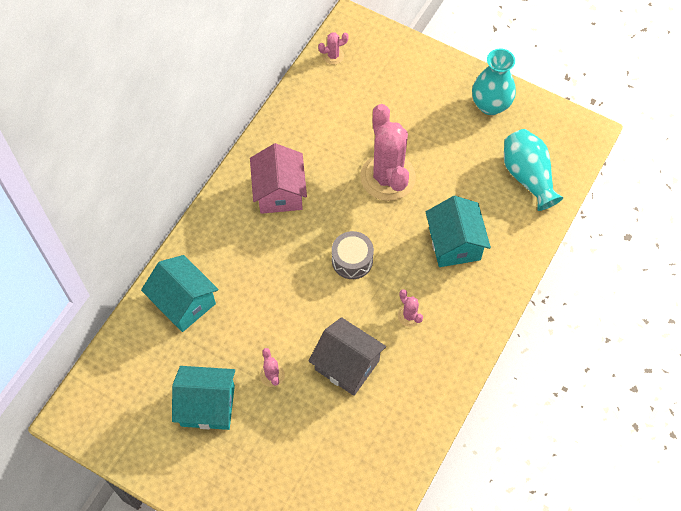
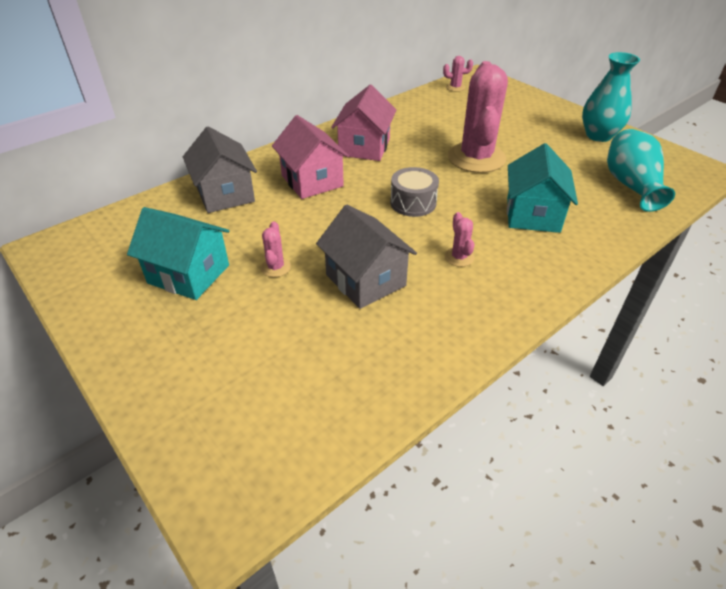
camera: 20 degrees right, 20 degrees down
turquoise house [141,255,218,332] -> grey house [183,126,257,213]
none -> pink house [272,115,349,199]

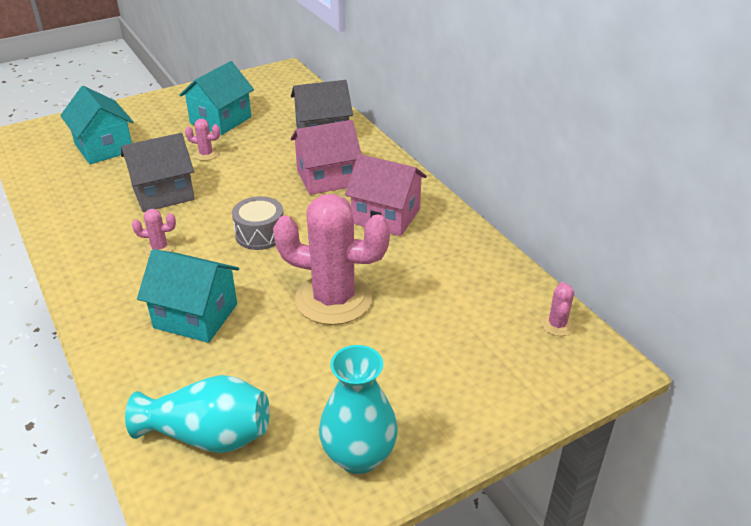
camera: 100 degrees right, 5 degrees down
none -> turquoise house [60,86,134,164]

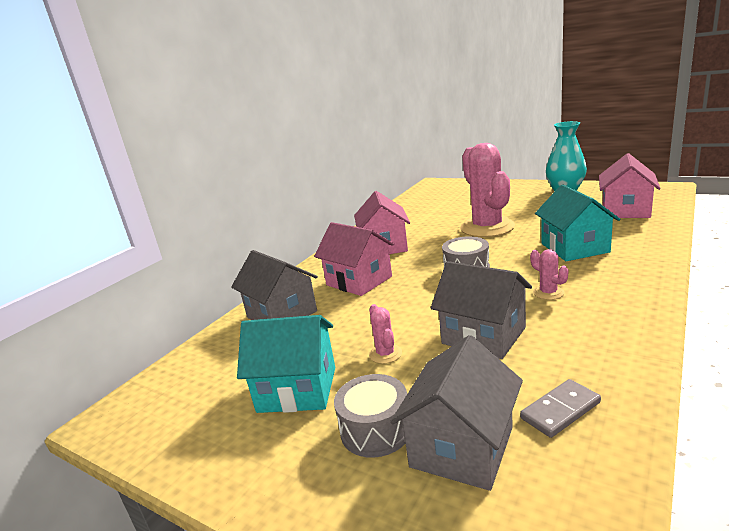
camera: 115 degrees left, 15 degrees down
turquoise house [60,86,134,164] -> grey house [390,335,523,491]
turquoise vase [125,375,270,453] -> pink house [599,153,661,218]
pink cactus [541,282,574,336] -> none
none -> grey drum [334,374,407,458]
none -> grey domino [520,379,601,438]

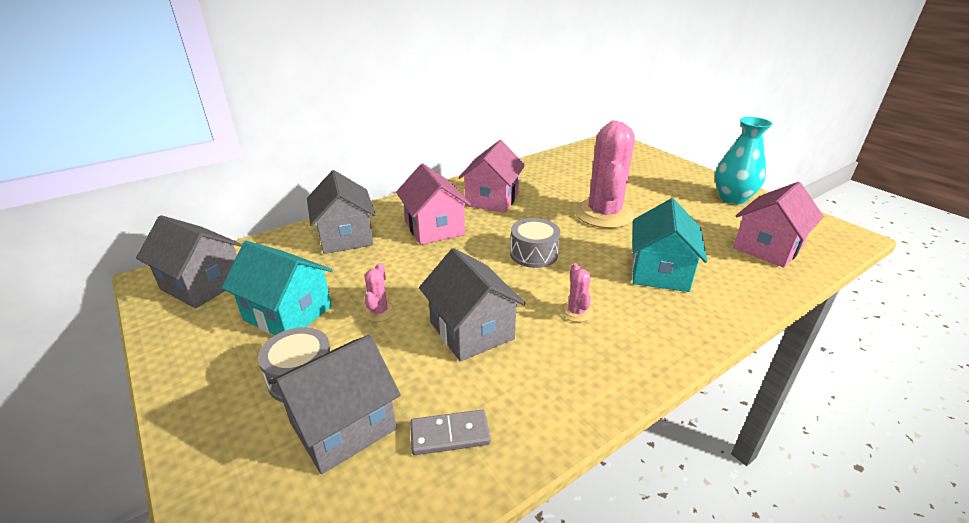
camera: 20 degrees right, 10 degrees up
none -> grey house [136,215,242,308]

